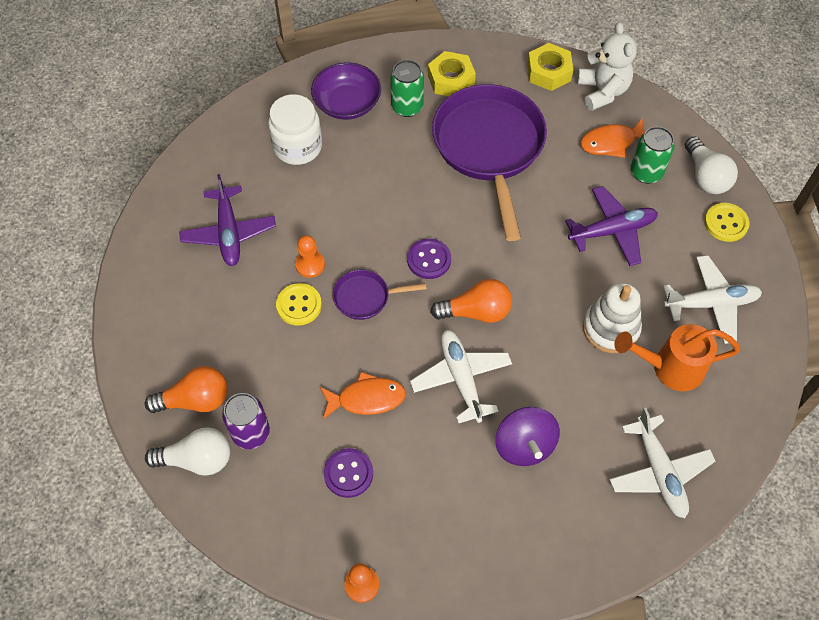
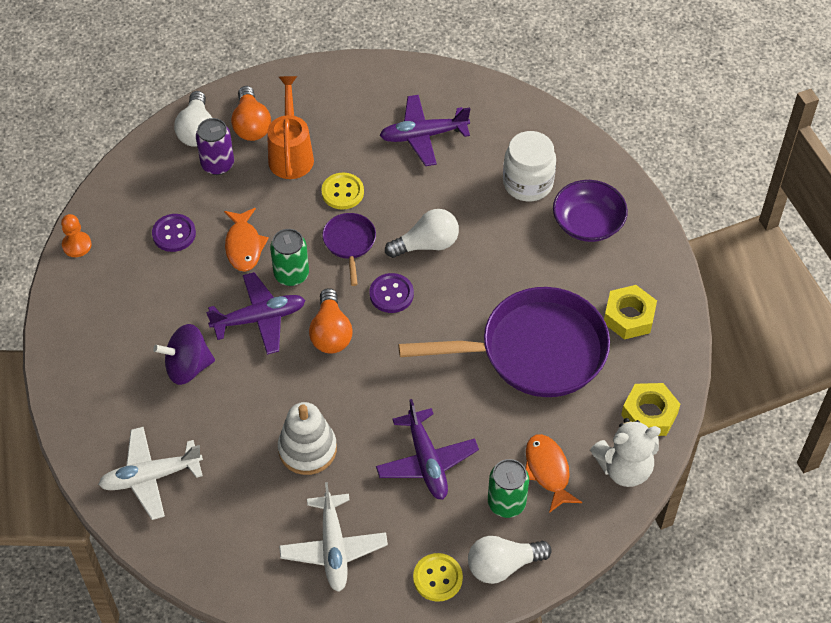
camera: 90 degrees right, 5 degrees down
orange pawn [295,235,325,278] -> none
green can [390,60,424,117] -> green can moved to [270,229,309,286]
white plane [410,330,512,424] -> purple plane [206,272,305,355]
orange watering can [614,324,740,391] -> orange watering can moved to [267,76,314,179]
none -> white light bulb [385,209,459,258]

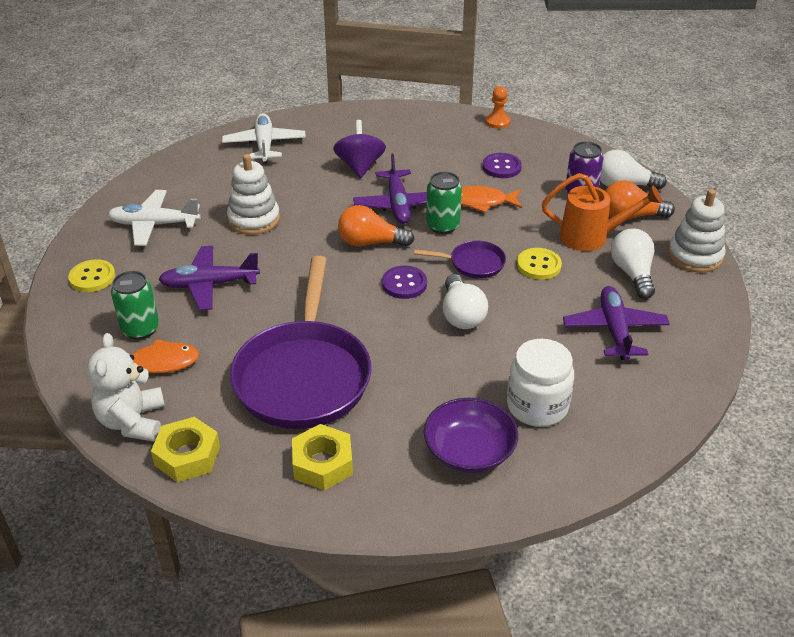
camera: 100 degrees right, 15 degrees down
white light bulb [468,536,552,584] -> white light bulb moved to [611,229,655,299]
none -> white stacking toy [668,189,726,273]

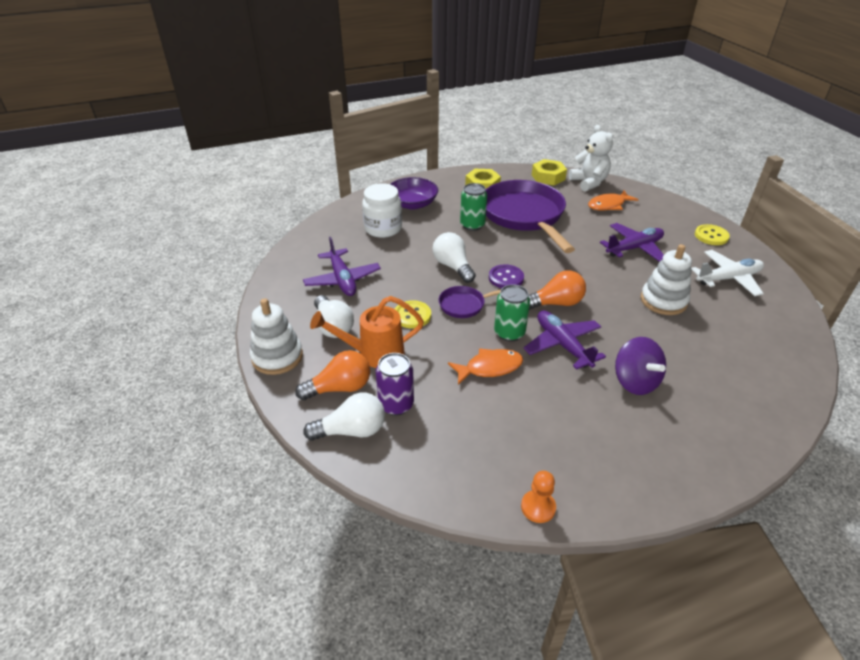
camera: 160 degrees right, 0 degrees up
green can [111,271,159,340] -> green can moved to [460,183,487,231]
white plane [222,113,306,163] -> none
purple button [482,153,522,178] -> none

